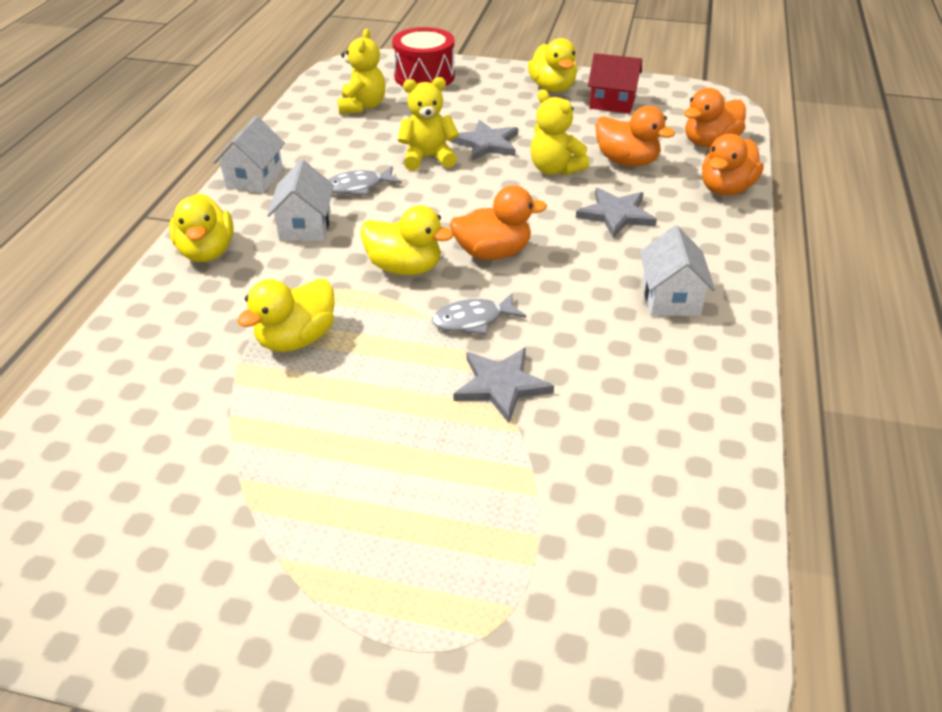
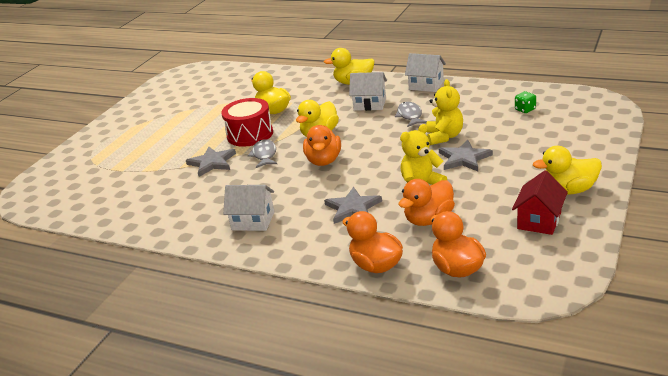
camera: 105 degrees right, 10 degrees down
yellow teddy bear [338,29,386,114] -> green dice [515,91,536,113]
red drum [392,27,455,86] -> red drum moved to [221,98,273,147]

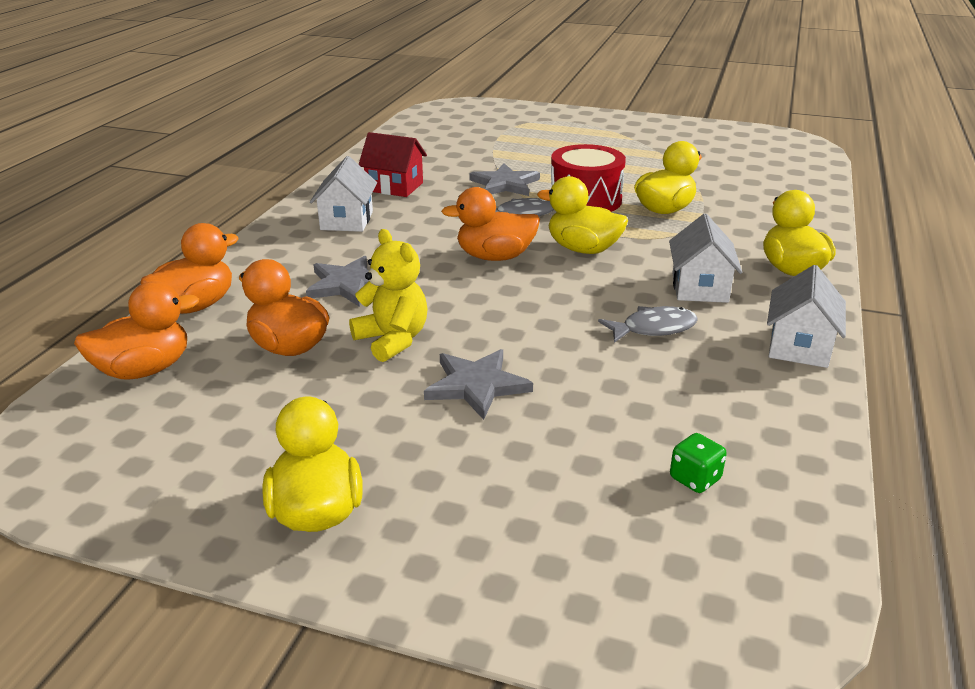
camera: 80 degrees right, 0 degrees up
yellow teddy bear [426,79,463,145] -> none
red house [512,170,568,235] -> red house moved to [358,132,427,197]

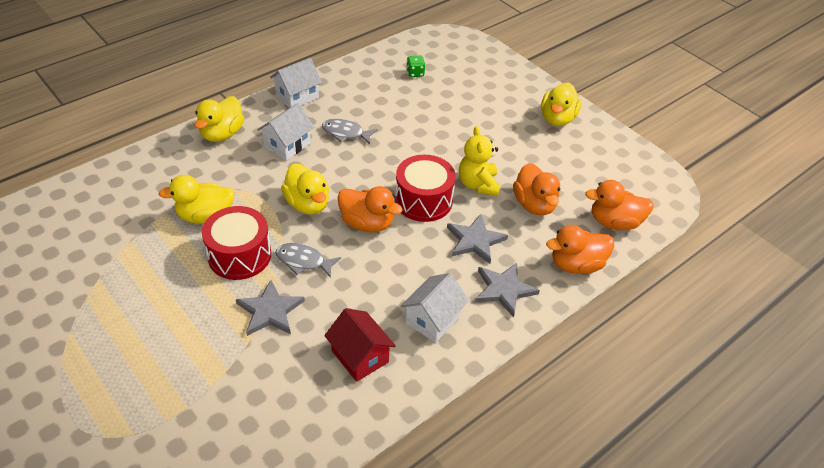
camera: 150 degrees left, 15 degrees up
grey star [424,349,533,420] -> grey star moved to [475,263,540,317]
none -> red drum [395,155,456,222]

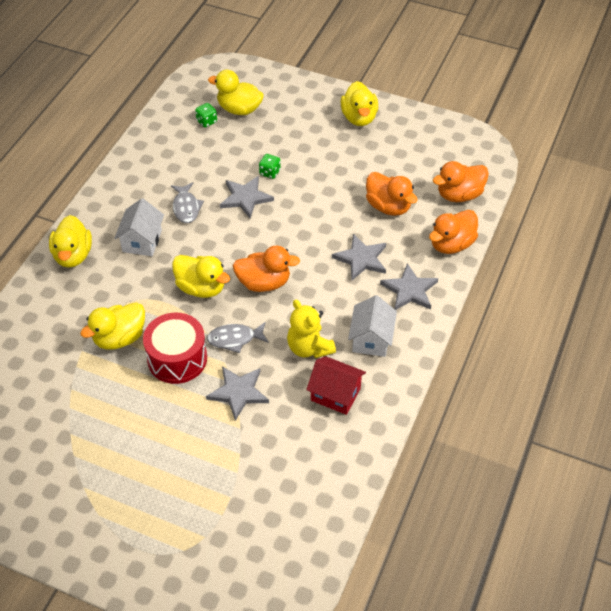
camera: 25 degrees left, 5 degrees up
white house [270,58,322,108] -> none
grey fish [322,119,378,144] -> grey fish turned 90 degrees counterclockwise [171,182,204,223]
red drum [395,155,456,222] -> none
yellow teddy bear [459,126,500,196] -> yellow teddy bear moved to [287,300,336,358]
none -> yellow duck [208,70,264,115]
none -> grey star [220,176,274,218]
none -> green dice [259,154,281,179]

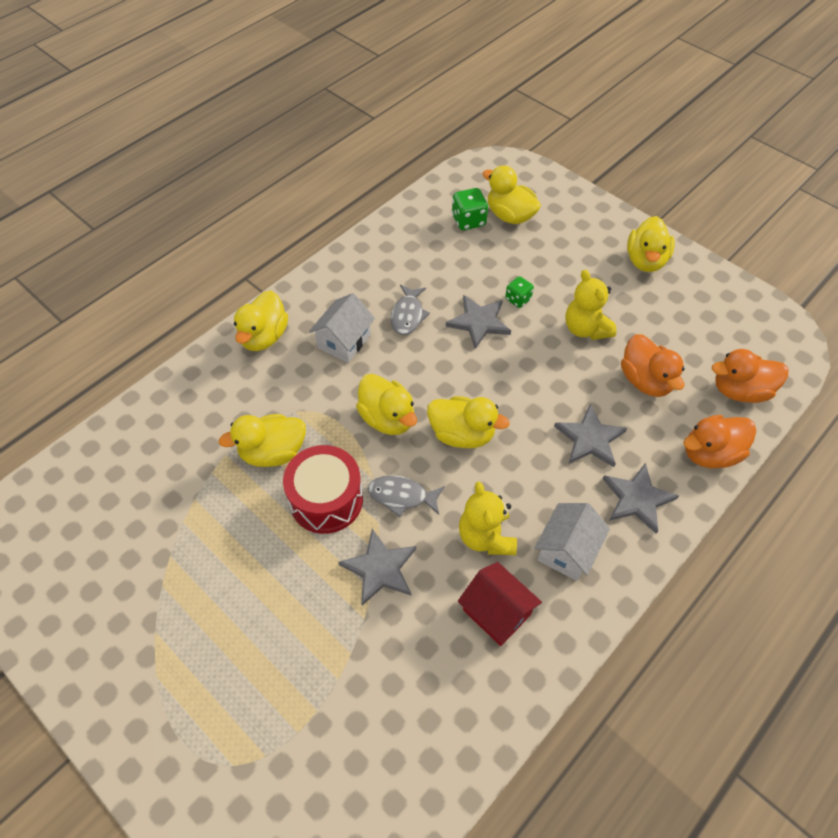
camera: 20 degrees right, 5 degrees up
green dice [195,103,217,128] -> green dice [452,188,488,230], size x1.51
orange duck [233,245,300,292] -> yellow duck [427,396,510,448]
none -> yellow teddy bear [565,270,617,340]

